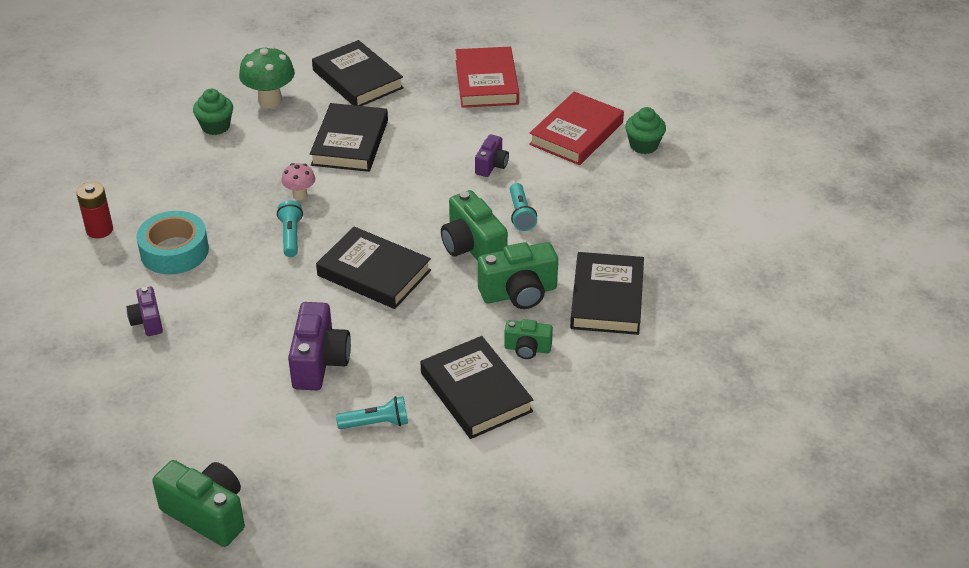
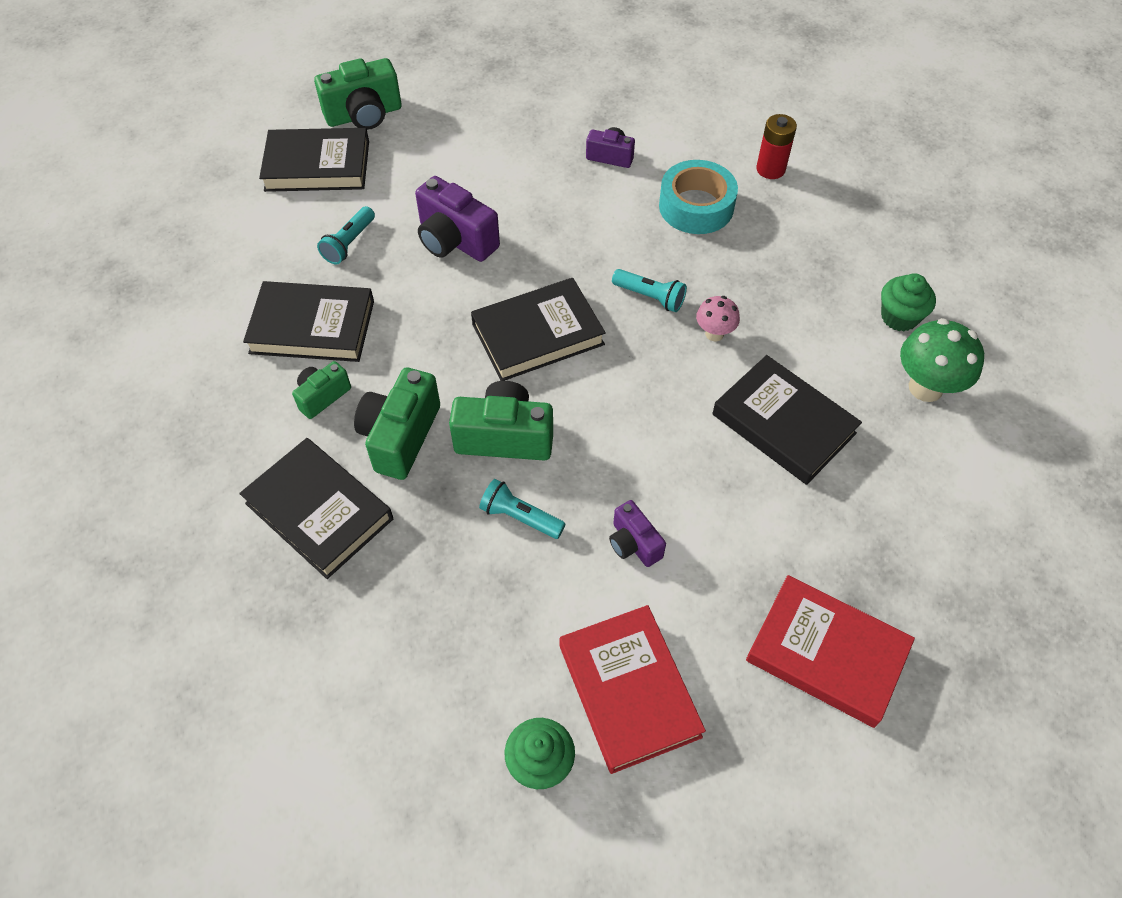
camera: 125 degrees right, 15 degrees up
black book [312,40,404,106] -> black book moved to [259,128,369,192]

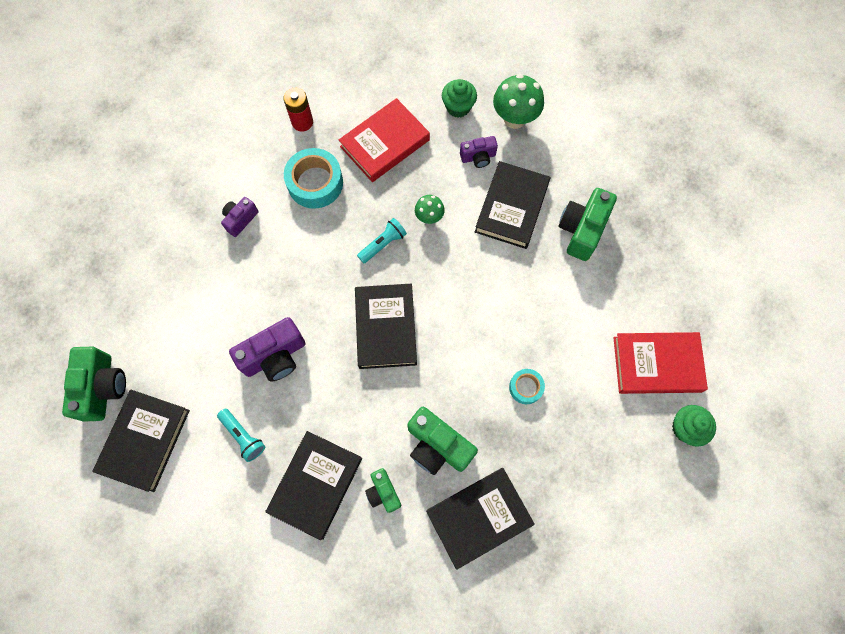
camera: 70 degrees left, 15 degrees up
green camera [449,381,553,460] -> green camera moved to [558,188,617,261]
turquoise flashlight [479,479,566,539] -> turquoise tape [509,369,545,404]
purple camera [609,500,666,567] -> purple camera moved to [460,136,498,168]
pink mushroom [696,296,740,341] -> green mushroom [415,195,445,224]
black book [712,355,862,485] -> black book turned 45 degrees counterclockwise [475,161,550,249]
red book [746,575,915,728] -> red book moved to [339,98,430,182]

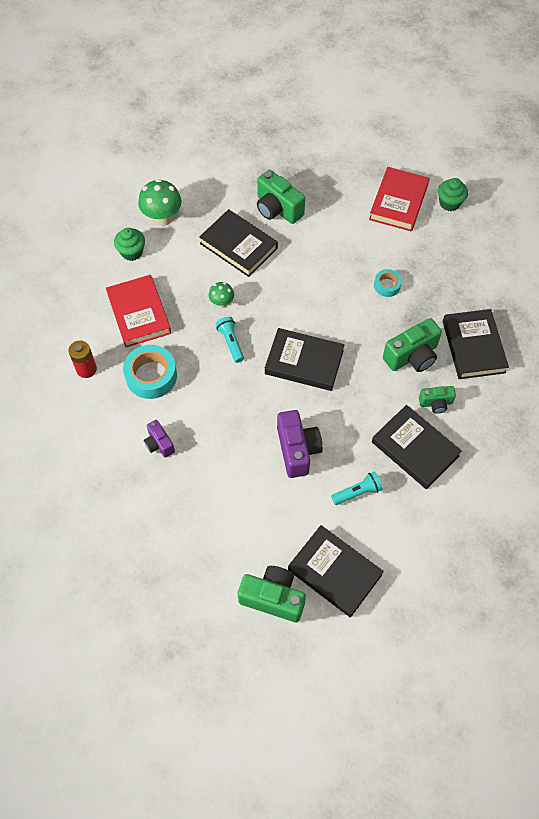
camera: 70 degrees left, 10 degrees down
purple camera [460,136,498,168] -> none

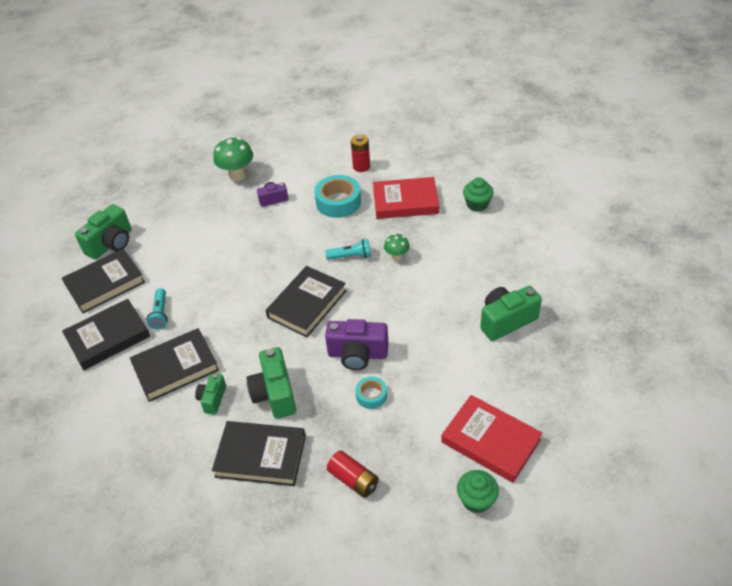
camera: 110 degrees right, 15 degrees down
green mushroom [138,179,182,226] -> green mushroom moved to [213,137,253,182]
black book [199,209,278,277] -> black book moved to [62,299,150,370]
purple camera [277,410,323,478] -> purple camera moved to [325,319,389,370]
none -> red battery [327,450,379,498]

